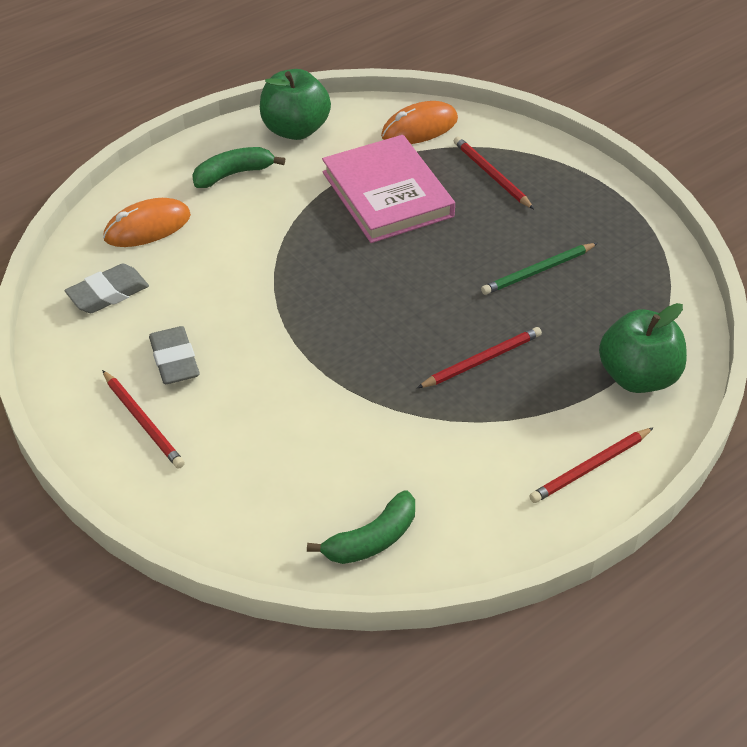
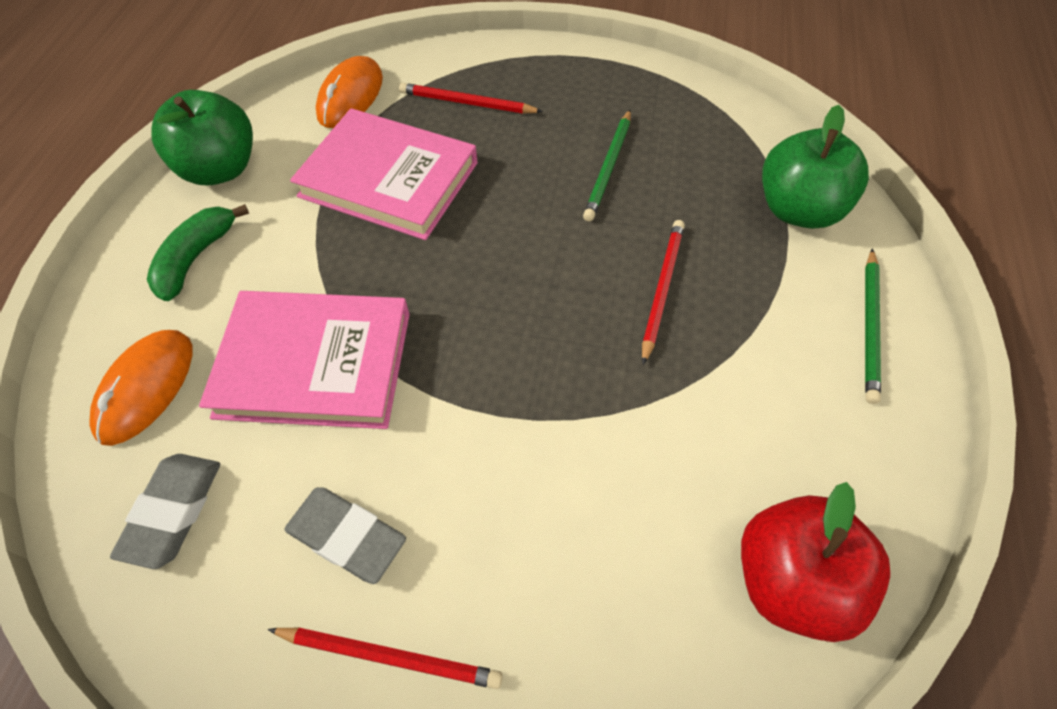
camera: 40 degrees left, 10 degrees up
green banana [307,491,415,564] -> red apple [741,482,890,642]
red pencil [529,427,654,503] -> green pencil [865,249,881,404]
none -> pink book [199,291,410,429]

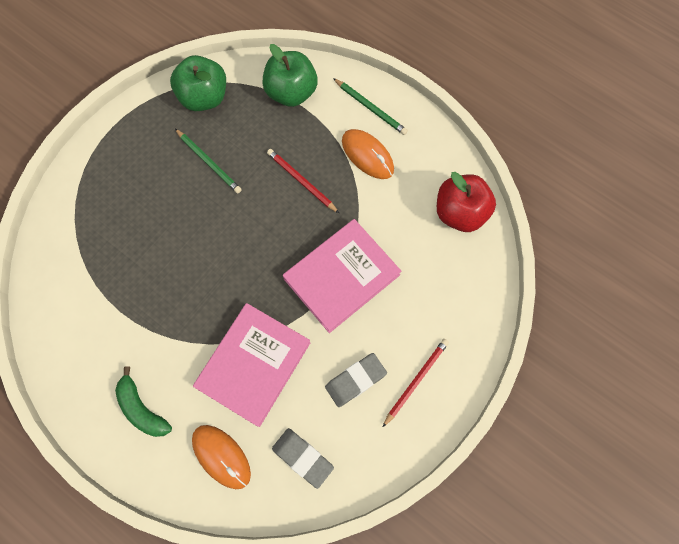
camera: 65 degrees left, 15 degrees up
green apple [151,90,253,185] -> green apple moved to [170,55,226,111]
pink book [290,108,478,240] -> pink book moved to [283,219,401,333]
orange mouse [316,56,383,128] -> orange mouse moved to [342,129,394,179]
red pencil [399,83,543,114] -> none

